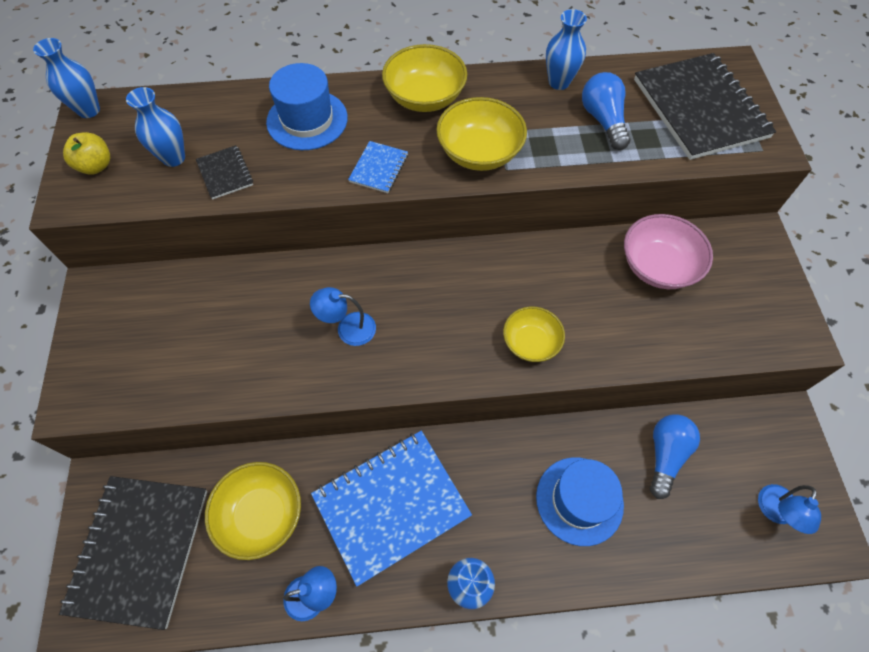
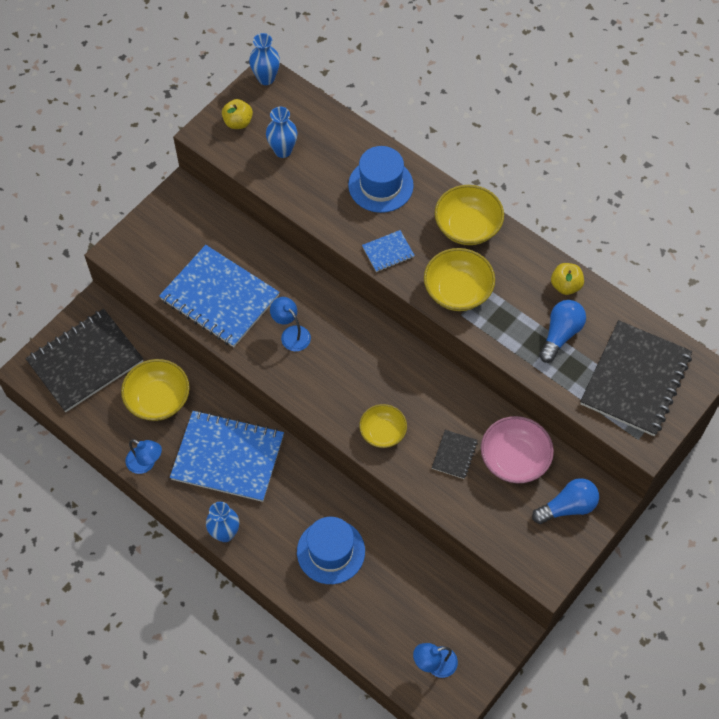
camera: 45 degrees right, 0 degrees up
black notebook [196,145,253,200] -> black notebook moved to [432,430,478,479]
blue vase [546,9,587,90] -> yellow apple [551,263,584,295]
blue light bulb [650,414,700,499] -> blue light bulb moved to [532,478,599,524]
none -> blue notebook [159,245,280,347]

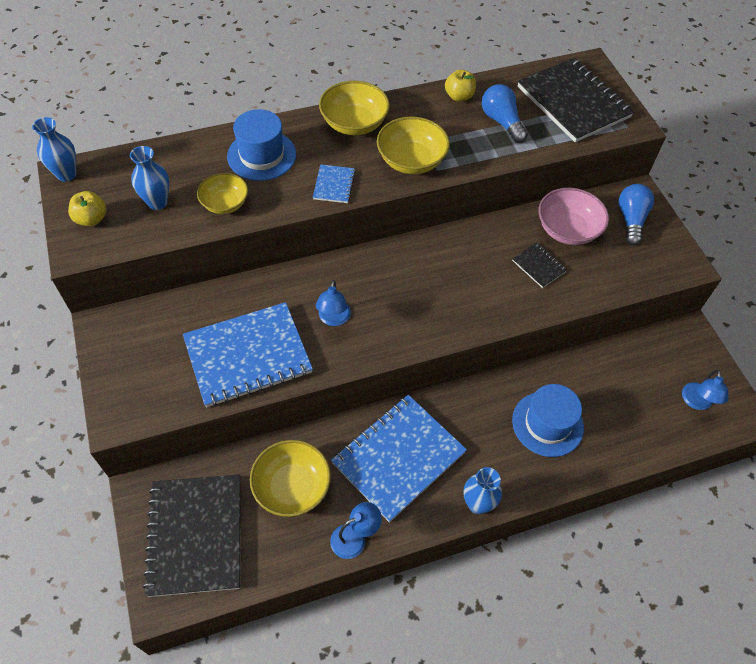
camera: 60 degrees left, 5 degrees down
blue lamp [270,297,311,351] -> blue lamp turned 75 degrees counterclockwise [316,280,351,326]
yellow bowl [359,404,407,448] -> yellow bowl moved to [197,173,248,214]

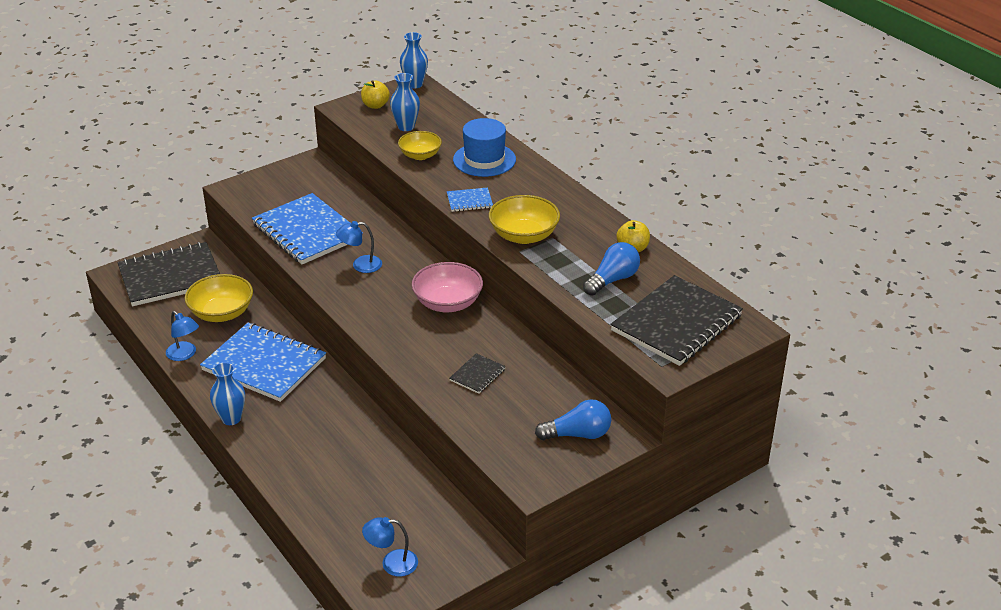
camera: 75 degrees right, 20 degrees down
yellow bowl [319,81,390,135] -> none
blue hat [512,384,584,457] -> none
pink bowl [539,188,609,245] -> pink bowl moved to [412,262,483,312]

